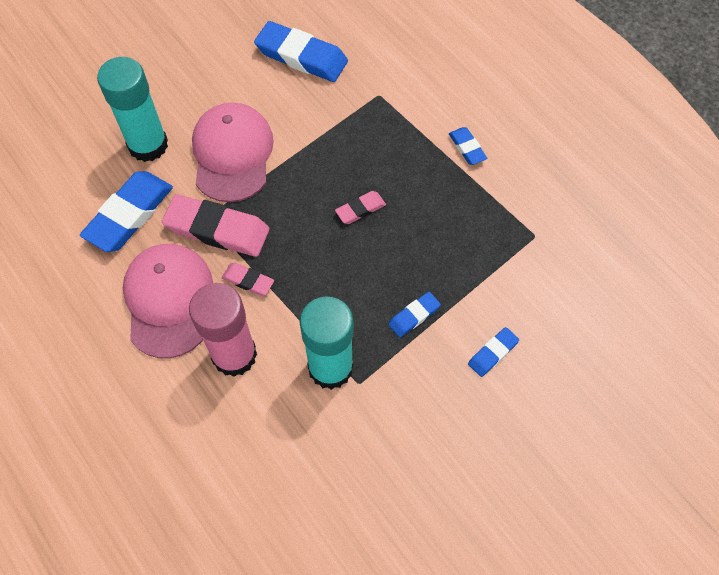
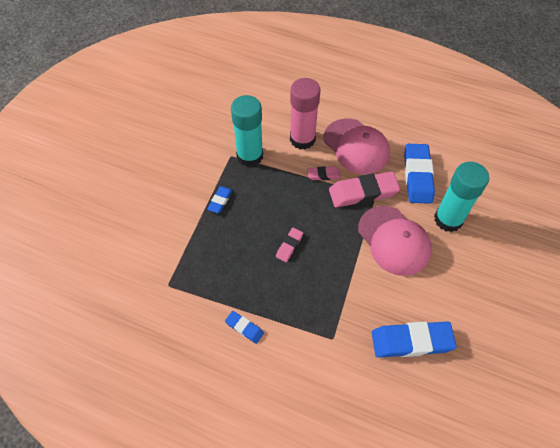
camera: 150 degrees right, 5 degrees down
blue eraser [468,327,519,377] -> none

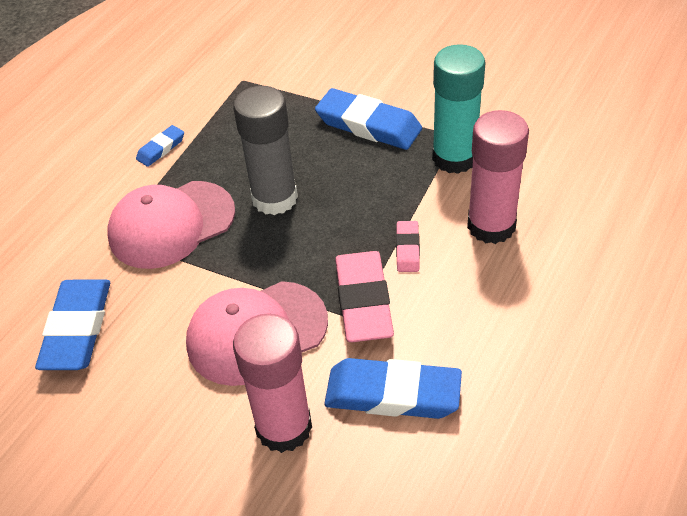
camera: 100 degrees right, 10 degrees down
blue eraser [207,186,232,213] -> blue eraser [315,88,422,150], size x1.98
pink eraser [276,228,303,262] -> grey glue stick [233,86,298,215]
pink cap [323,119,390,174] -> pink cap moved to [107,181,235,269]
turquoise glue stick [434,162,489,232] -> pink glue stick [233,313,312,453]

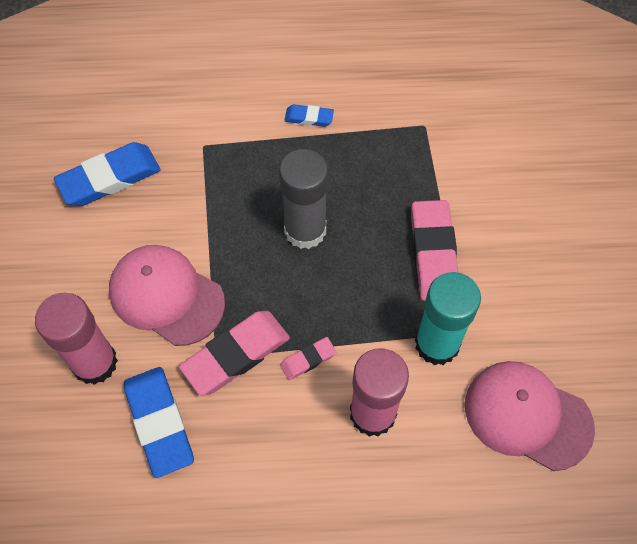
camera: 55 degrees right, 15 degrees up
pink cap [107,181,235,269] -> pink cap moved to [465,361,595,471]
blue eraser [315,88,422,150] -> pink eraser [411,200,459,301]

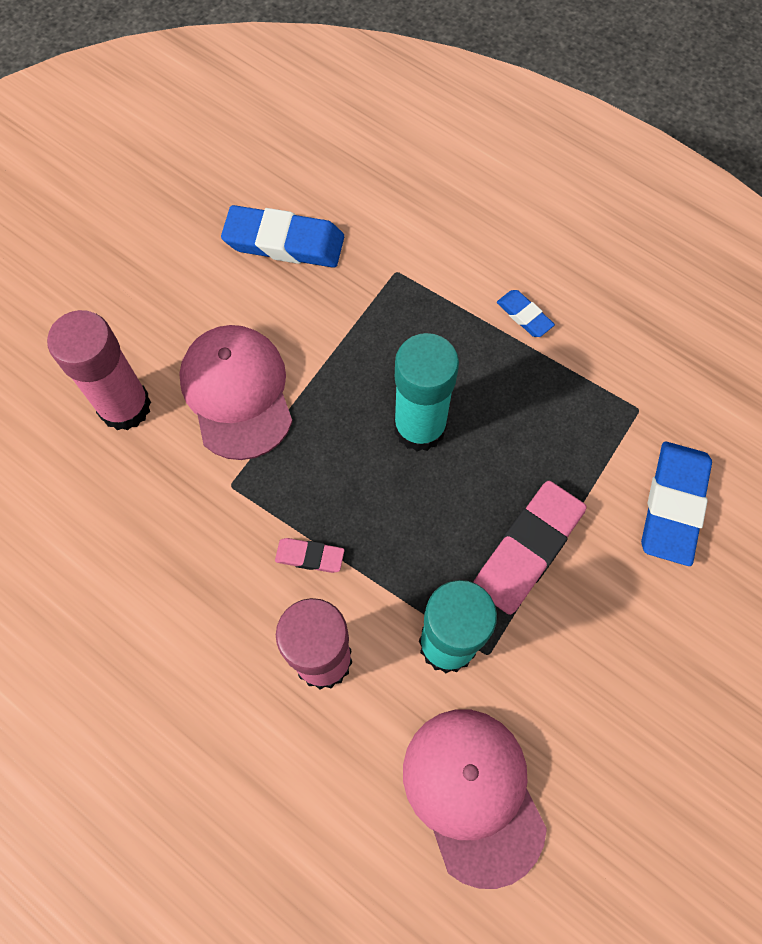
camera: 40 degrees right, 5 degrees up
blue eraser [124,367,194,478] -> blue eraser moved to [641,442,712,566]
pink eraser [179,311,290,396] -> none
grey glue stick [279,149,328,249] -> turquoise glue stick [394,333,459,452]

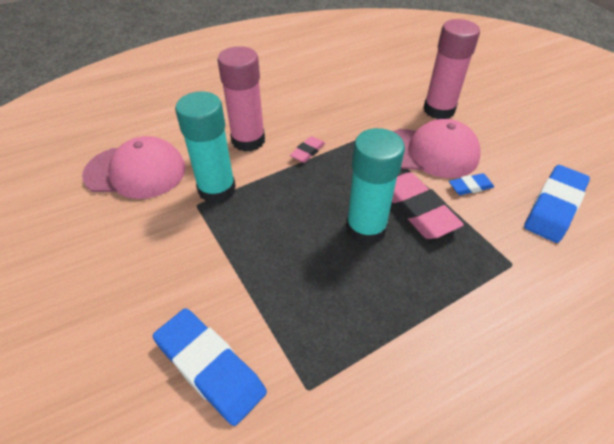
camera: 115 degrees right, 20 degrees down
pink eraser [473,481,587,615] -> pink eraser moved to [392,172,464,239]
blue eraser [497,290,555,337] -> blue eraser moved to [449,173,494,195]

